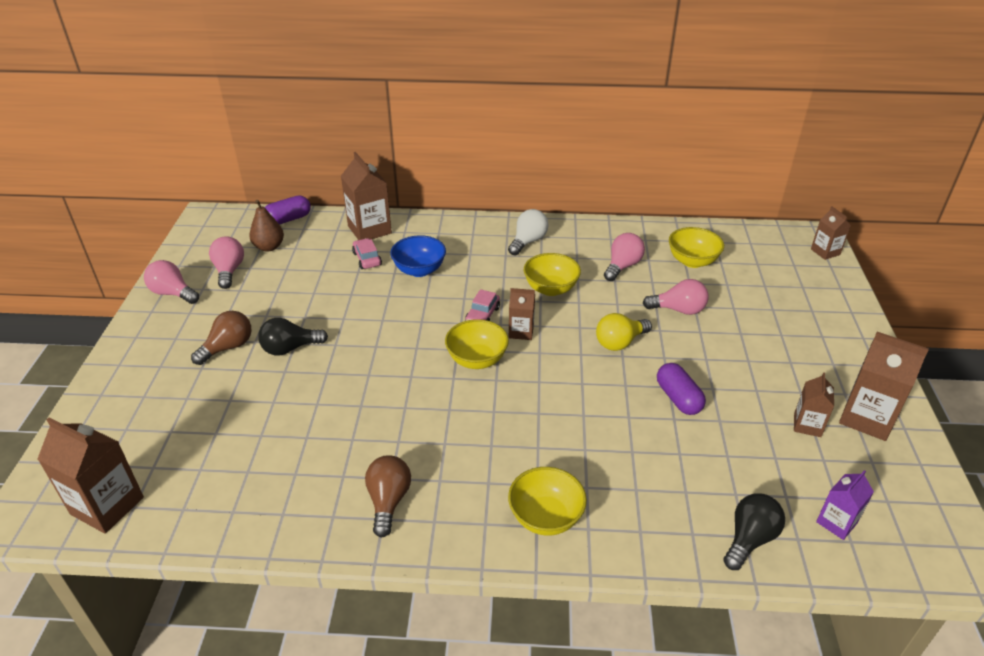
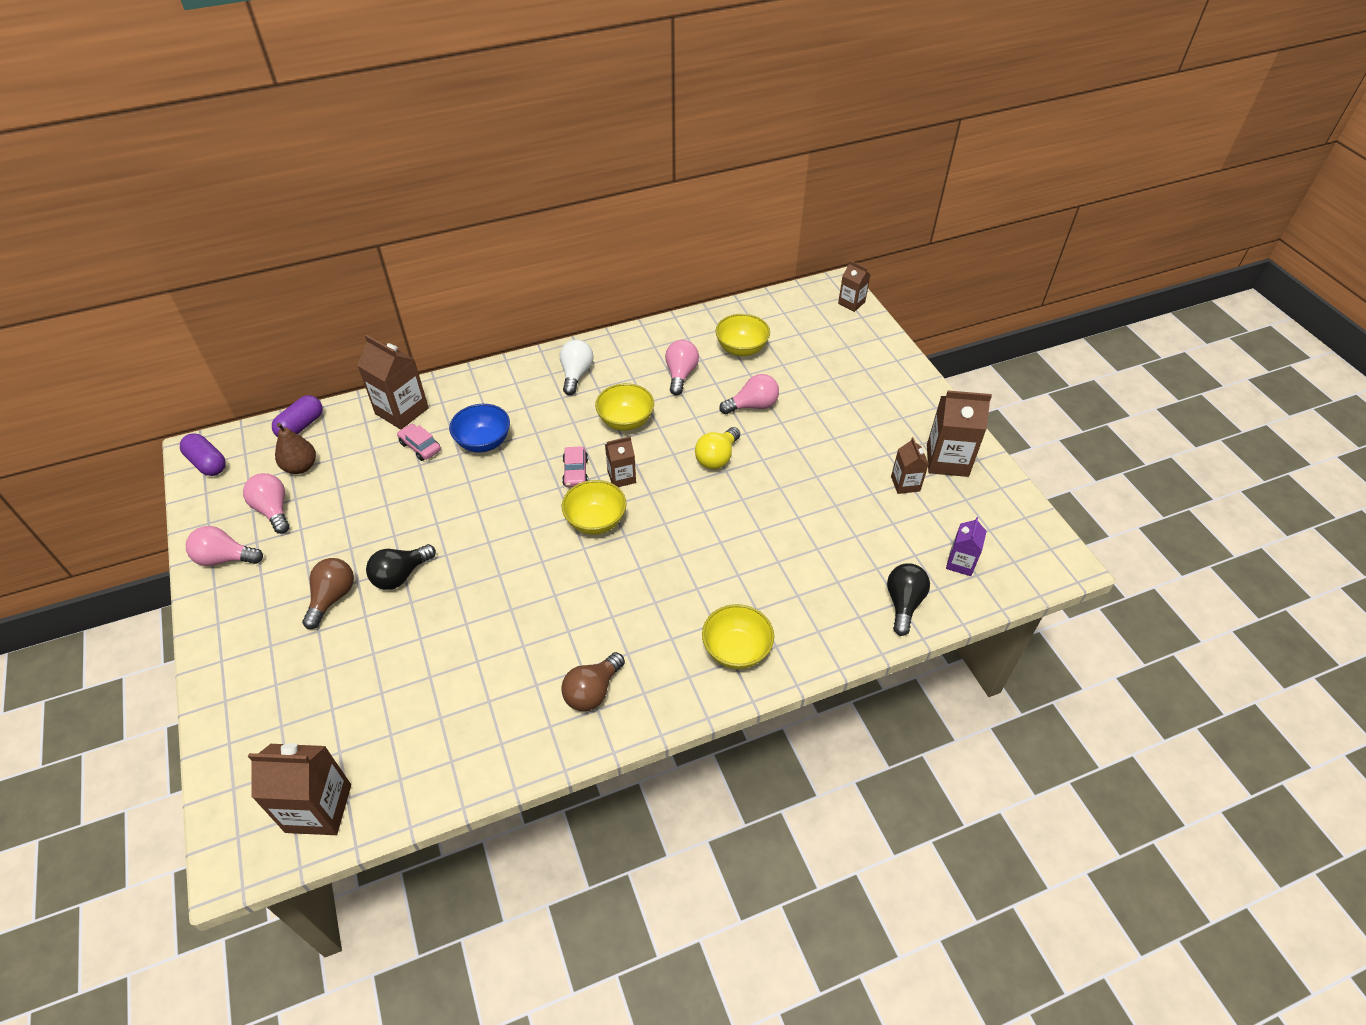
camera: 25 degrees left, 10 degrees up
brown light bulb [365,455,411,537] -> brown light bulb turned 120 degrees counterclockwise [561,652,625,711]
purple capsule [657,363,706,415] -> purple capsule moved to [180,434,226,476]

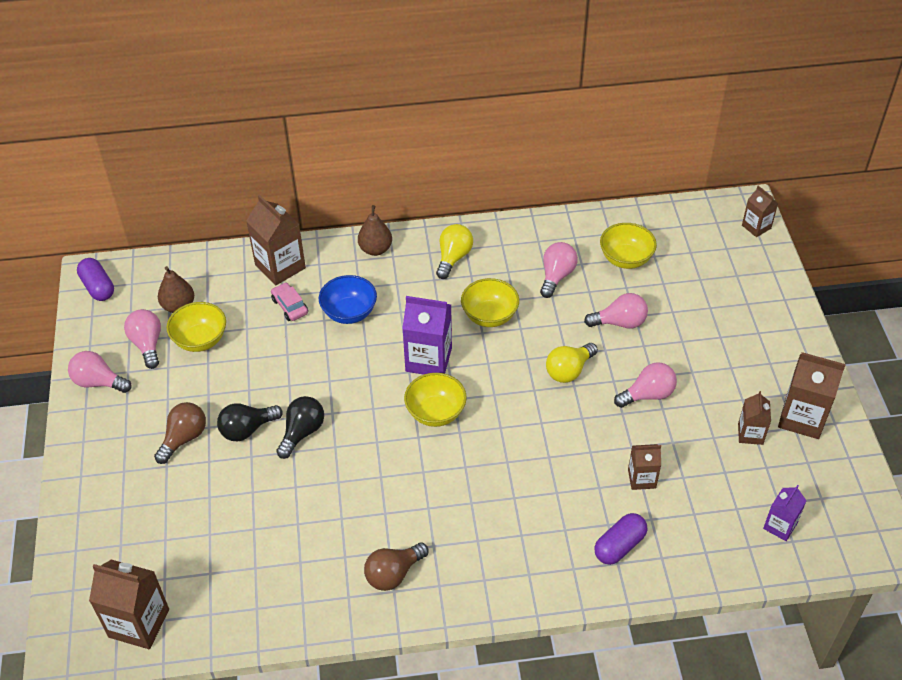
camera: 15 degrees right, 0 degrees up
purple capsule [272,395,322,437] -> purple capsule moved to [594,513,647,565]
white light bulb [560,340,594,395] -> yellow light bulb [436,224,473,279]
pink car [562,446,588,487] -> purple carton [402,296,452,375]
brown carton [605,436,636,487] -> brown carton moved to [628,444,661,490]
yellow bowl [702,604,774,669] -> yellow bowl moved to [167,302,226,352]
black light bulb [887,563,930,636] -> black light bulb moved to [276,396,324,459]
none -> brown pear [358,205,392,256]
none -> pink light bulb [614,362,677,408]

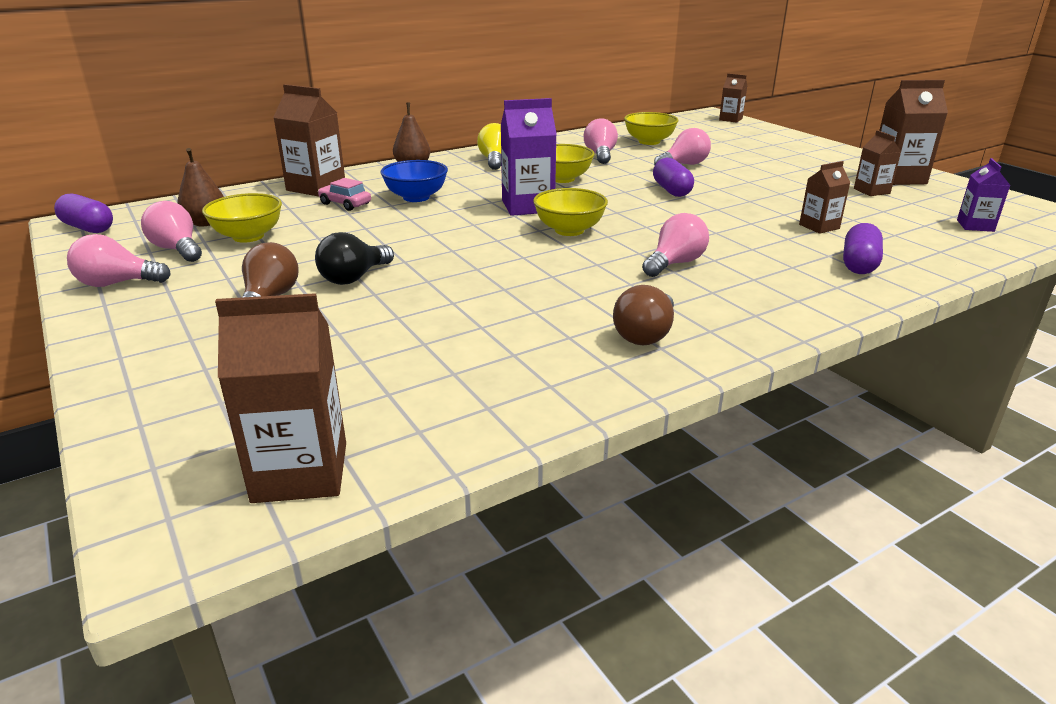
camera: 25 degrees left, 20 degrees down
black light bulb [276,396,324,459] -> none
yellow light bulb [546,343,598,383] -> purple capsule [653,157,694,197]
pink light bulb [614,362,677,408] -> pink light bulb moved to [642,213,709,277]

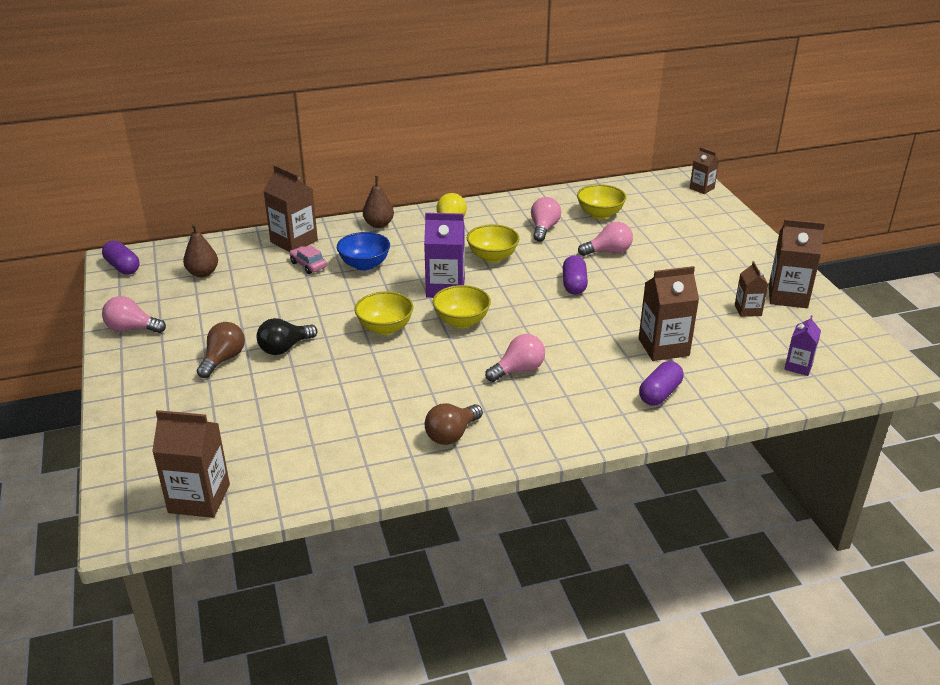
camera: 15 degrees right, 5 degrees up
pink light bulb [141,201,202,262] -> none
yellow bowl [202,193,282,243] -> yellow bowl moved to [354,292,414,335]
brown carton [799,161,850,234] -> brown carton [639,266,699,361], size x1.72

